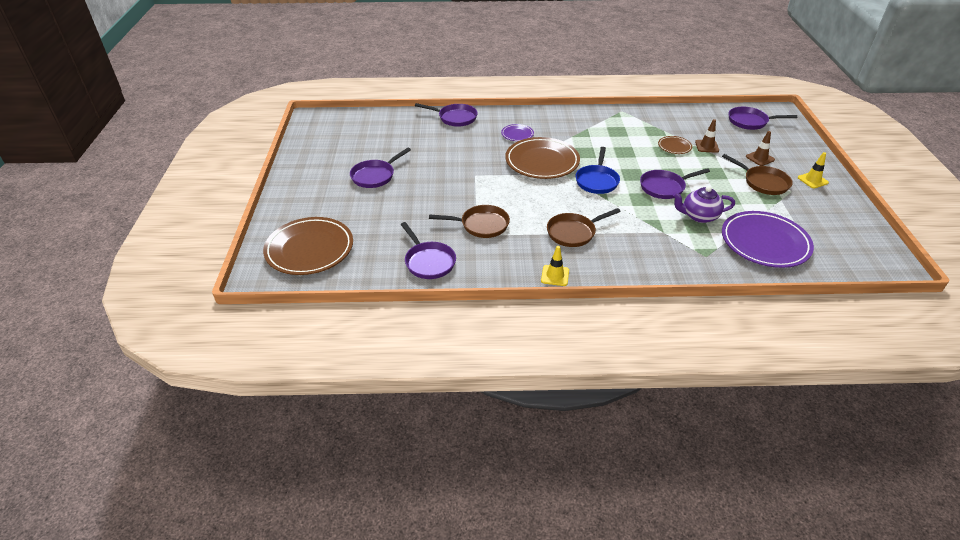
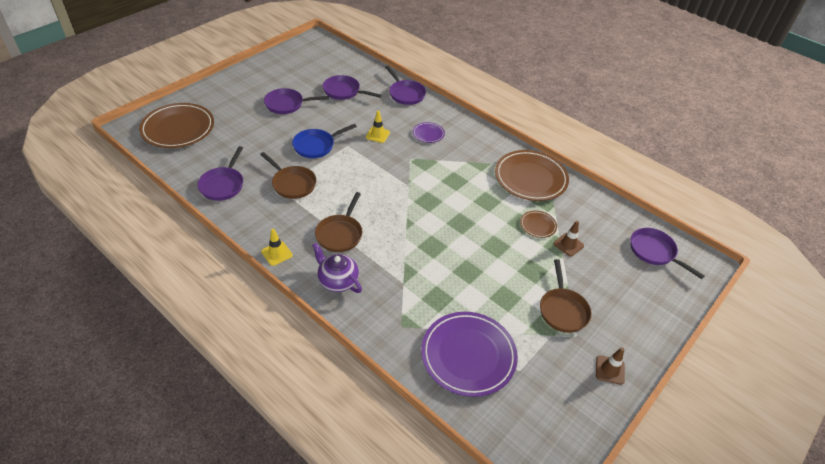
camera: 40 degrees right, 5 degrees up
brown plate [505,137,580,179] -> brown plate moved to [495,150,569,201]
brown pan [547,208,621,247] -> brown pan turned 90 degrees counterclockwise [315,192,363,252]
blue pan [575,147,620,194] -> blue pan moved to [292,124,357,158]
purple pan [640,168,710,199] -> purple pan moved to [323,75,382,100]
purple teapot [673,186,735,223] -> purple teapot moved to [312,243,362,293]
brown traffic cone [746,131,775,166] -> brown traffic cone moved to [596,347,625,385]
yellow traffic cone [798,152,829,189] -> yellow traffic cone moved to [366,111,390,143]

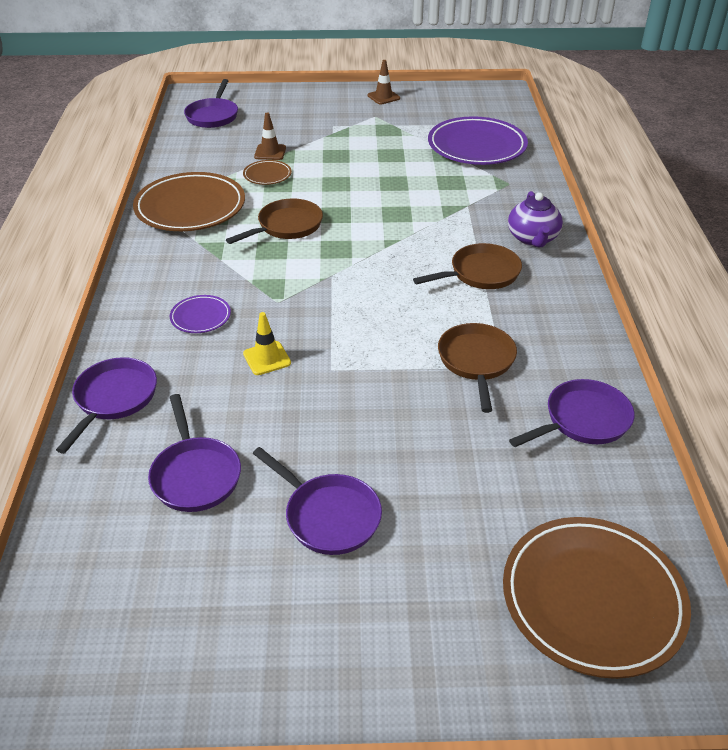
camera: 130 degrees left, 5 degrees down
yellow traffic cone [261,229,293,266] -> none
blue pan [292,124,357,158] -> none
brown pan [540,259,592,333] -> brown pan moved to [226,199,323,244]

